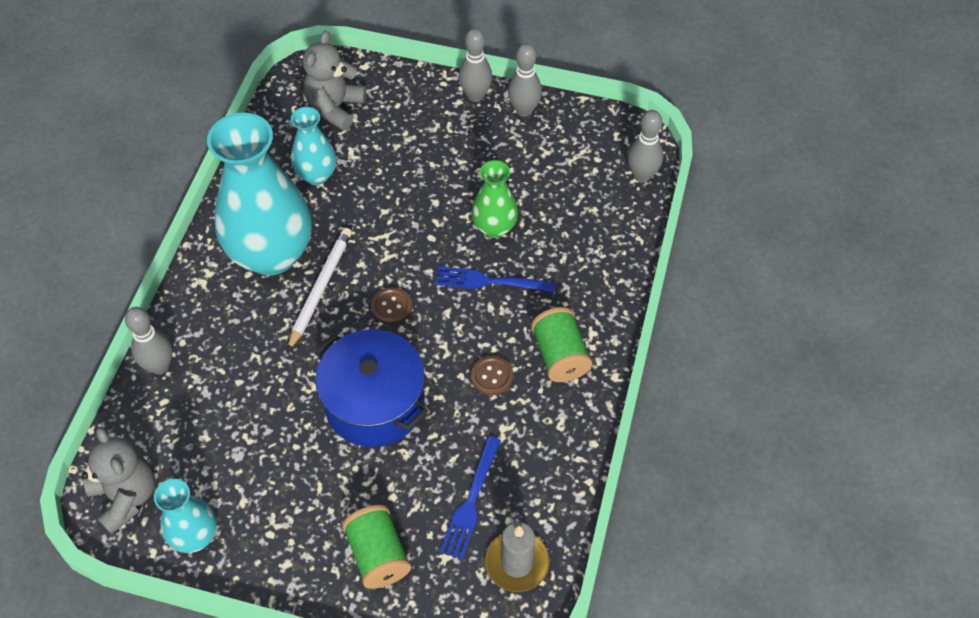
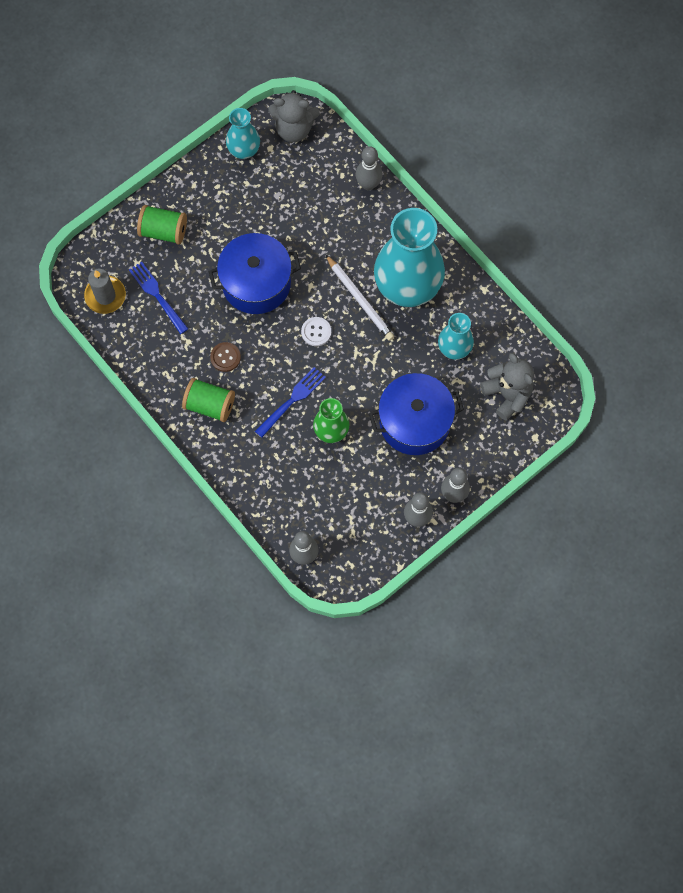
camera: 125 degrees right, 15 degrees up
brown button [371,287,412,325] -> white button [301,317,331,346]
none -> blue pot [369,373,464,455]

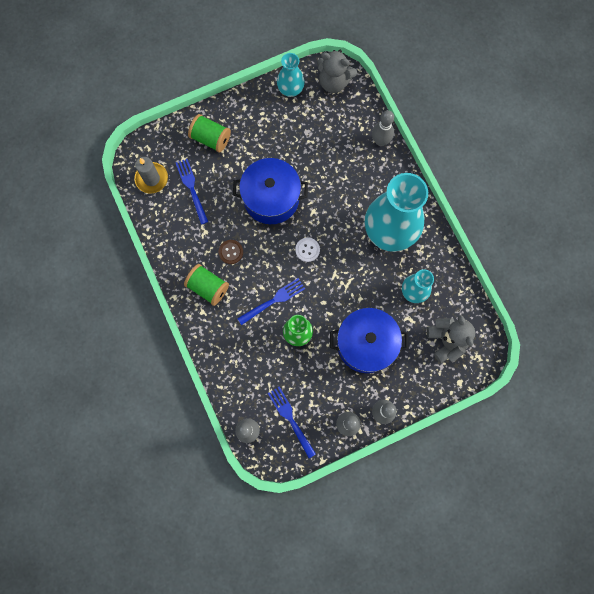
camera: 15 degrees right, 5 degrees up
white pencil [325,254,394,341] -> none
none -> blue fork [268,387,316,458]

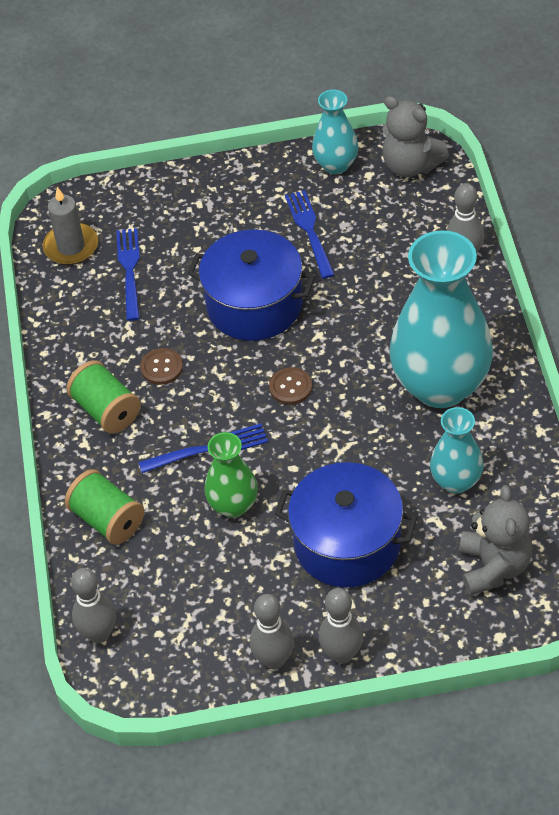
camera: 20 degrees right, 25 degrees down
green spool [188,114,231,152] -> green spool moved to [65,469,144,545]
blue fork [268,387,316,458] -> blue fork moved to [285,190,335,279]
white button [295,238,320,262] -> brown button [269,367,312,405]

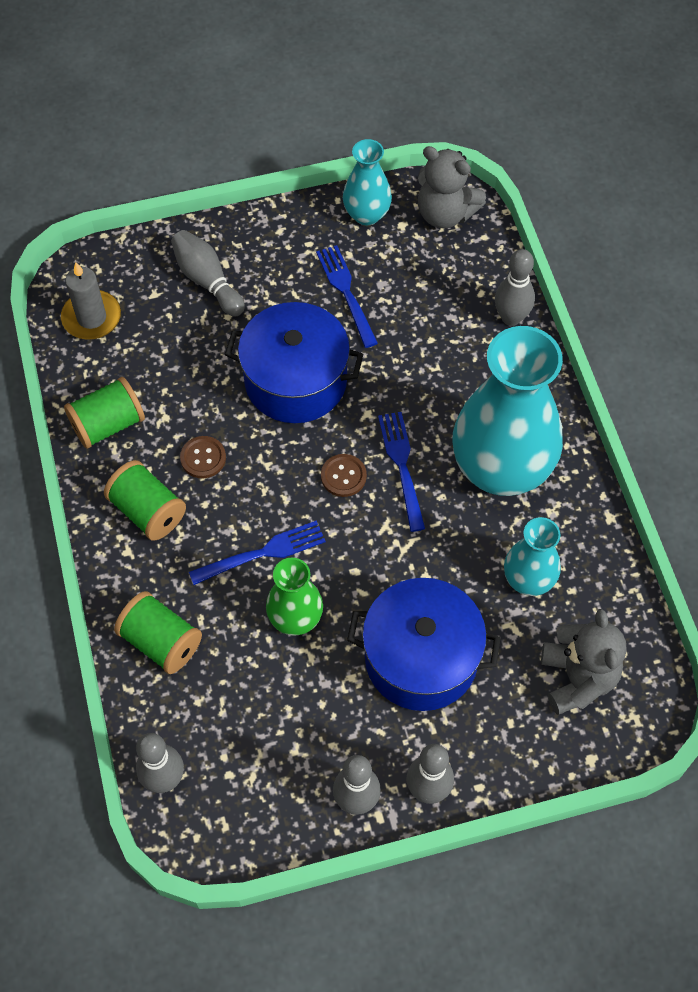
camera: 10 degrees left, 10 degrees up
blue fork [116,228,140,321] -> blue fork moved to [378,412,425,532]
none -> green spool [64,377,145,449]
none -> grey bowling pin [171,230,245,317]

